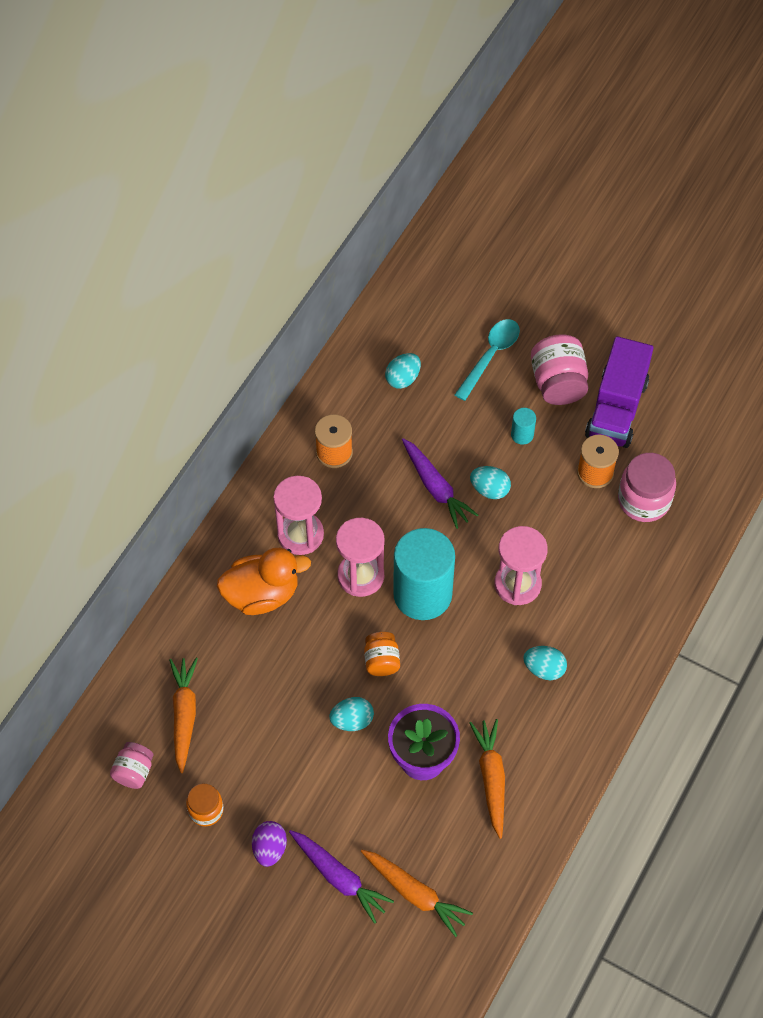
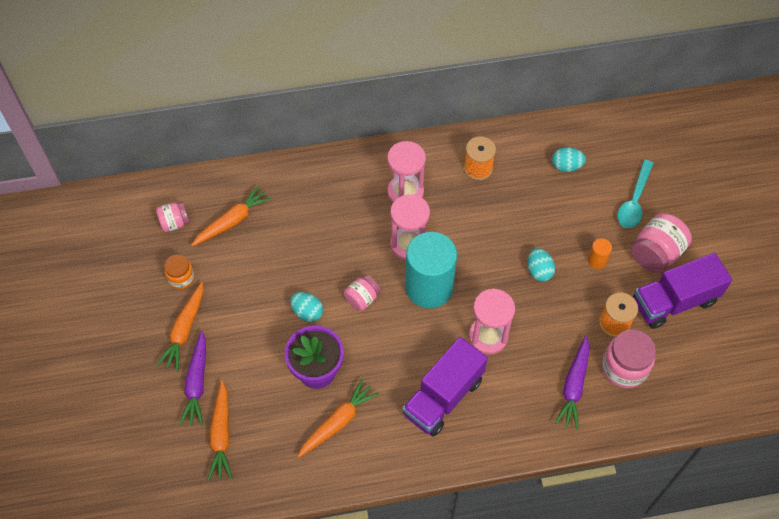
camera: 50 degrees right, 0 degrees up
orange duck [217,548,311,615] -> none
purple egg [252,821,287,867] -> orange carrot [156,282,203,371]
orange jar [364,632,400,676] -> pink jar [344,274,381,311]
purple carrot [402,438,478,529] -> purple carrot moved to [555,336,589,430]
turquoise spoon [454,319,520,401] -> turquoise spoon turned 120 degrees clockwise [617,160,654,228]
turquoise cylinder [511,408,536,445] -> orange cylinder [588,238,612,269]
turquoise egg [523,646,567,680] -> purple truck [402,337,488,437]

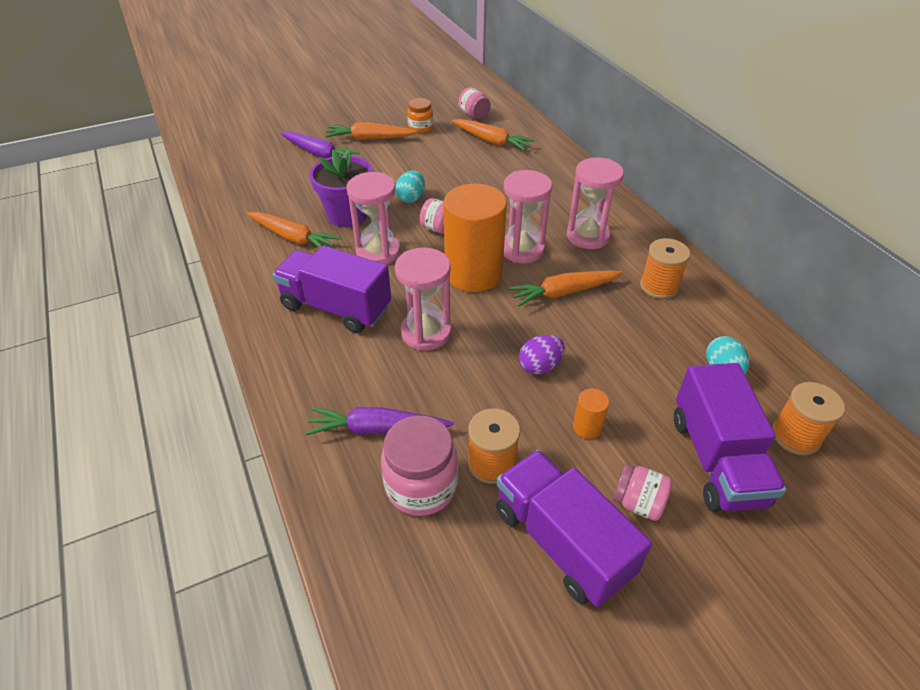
camera: 75 degrees right, 15 degrees down
purple carrot [179,331,206,426] -> purple carrot turned 135 degrees counterclockwise [280,132,360,159]
orange carrot [208,380,232,480] -> orange carrot moved to [508,270,623,307]
turquoise cylinder [405,232,457,308] -> orange cylinder [443,183,507,292]
turquoise egg [528,248,555,282] -> purple egg [519,335,565,374]
turquoise spoon [617,160,654,228] -> purple truck [674,363,786,512]
pink jar [631,213,692,273] -> pink jar [613,464,673,521], size x0.60
none -> pink hourglass [347,172,401,264]
none -> orange spool [772,382,845,455]

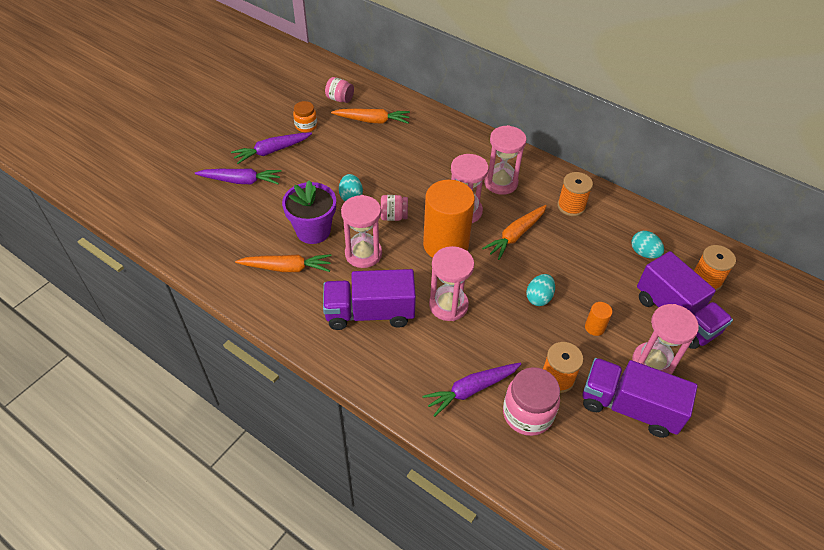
camera: 30 degrees left, 5 degrees up
orange carrot [325,122,417,140] -> purple carrot [231,132,312,164]
purple egg [519,335,565,374] -> turquoise egg [526,274,555,306]
pink jar [613,464,673,521] -> pink hourglass [632,304,699,375]

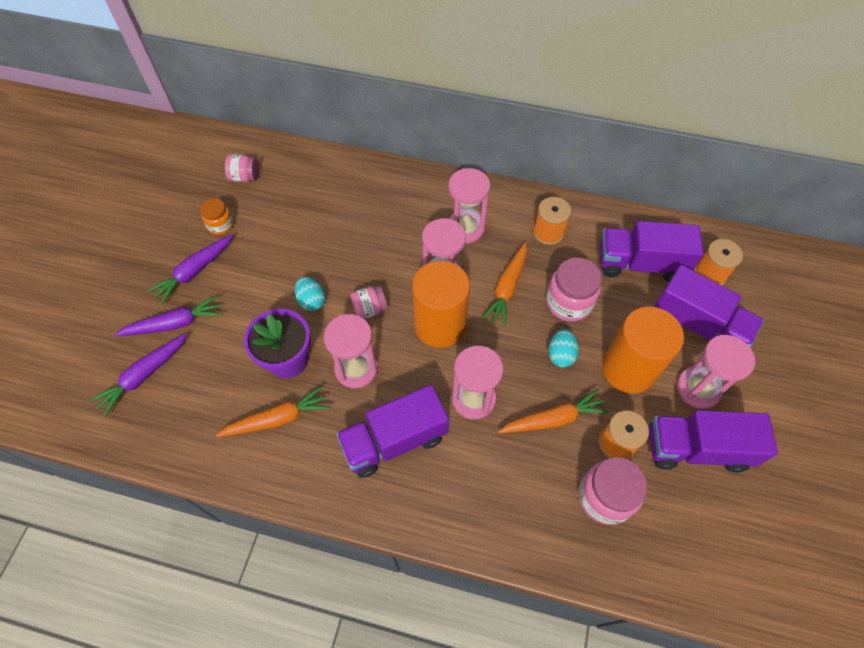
camera: 20 degrees left, 10 degrees up
orange carrot [331,109,410,124] -> orange carrot moved to [498,389,609,433]
purple carrot [422,362,521,417] -> purple carrot moved to [89,333,188,417]
orange cylinder [585,302,612,336] -> orange cylinder [602,307,684,394], size x2.46
turquoise egg [631,231,664,258] -> purple truck [600,221,704,282]
none -> pink jar [546,258,602,322]

